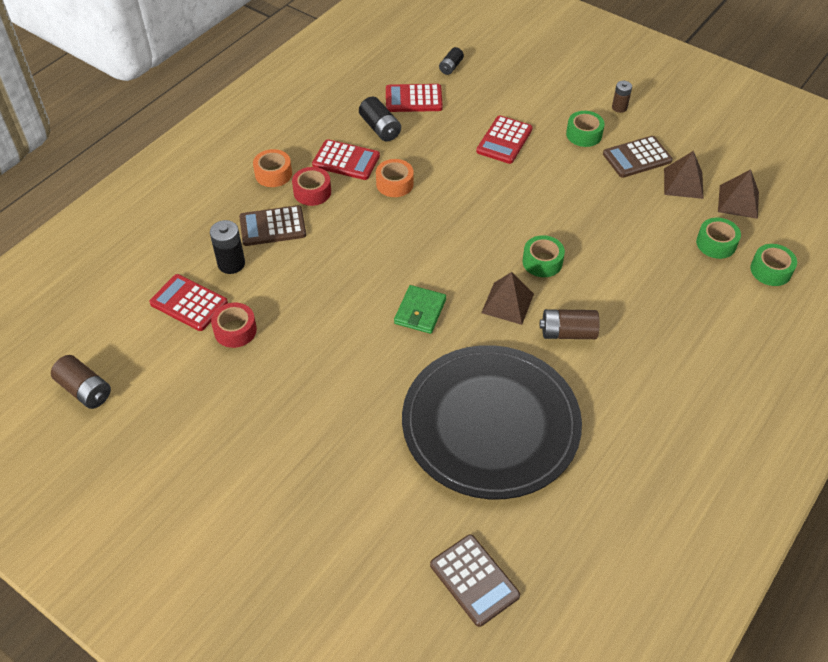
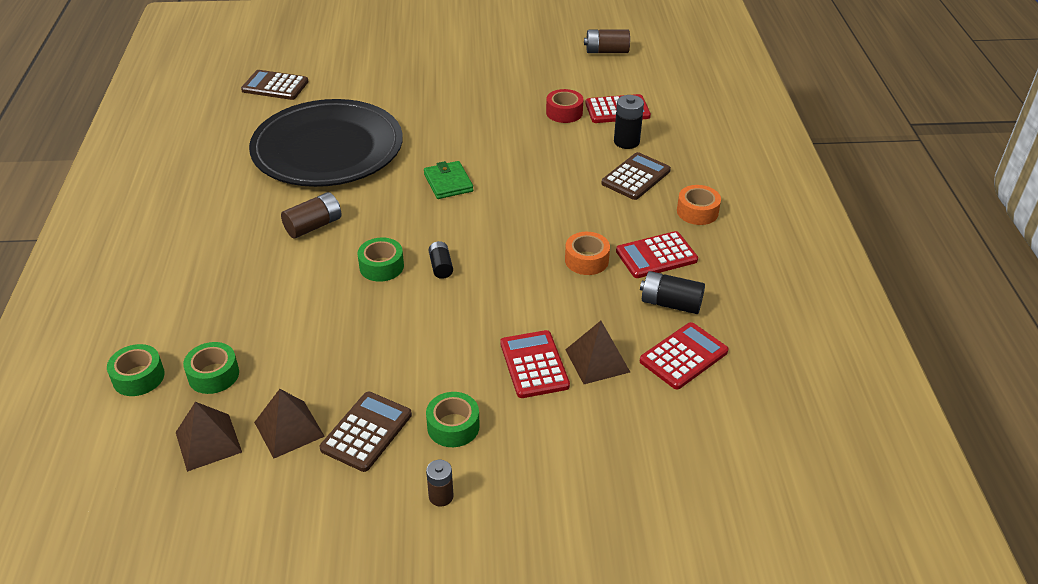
camera: 140 degrees right, 10 degrees down
red tape [292,167,331,206] -> none
black battery [439,47,464,75] -> black battery moved to [428,241,453,279]
brown pyramid [481,272,534,325] -> brown pyramid moved to [565,321,630,384]

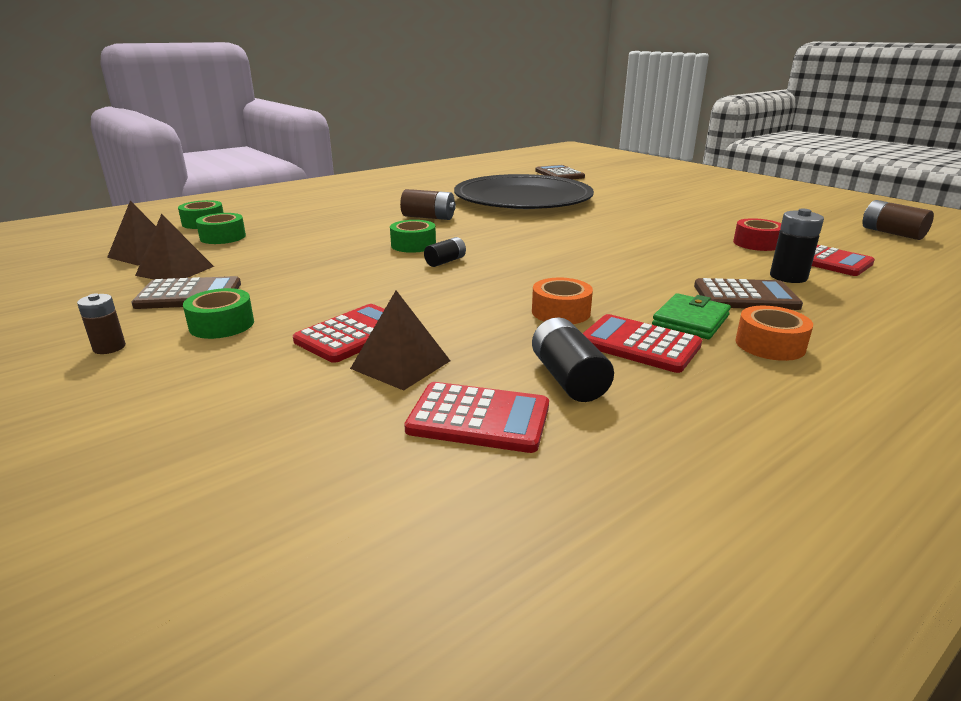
camera: 55 degrees right, 15 degrees down
green wallet [424,161,473,199] -> green wallet moved to [652,293,731,339]

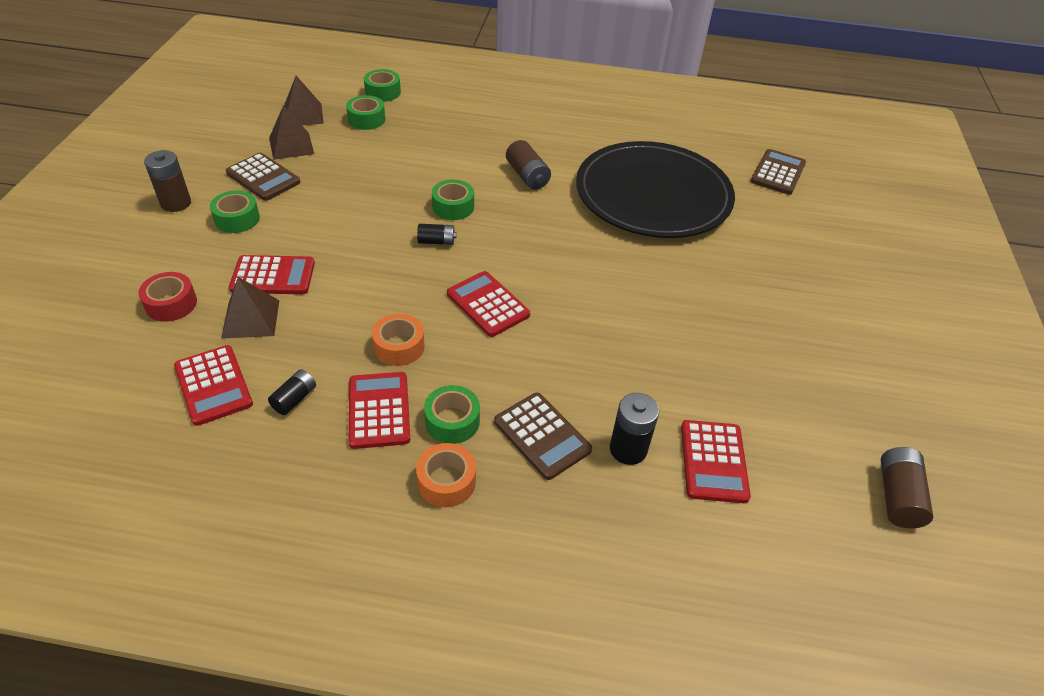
camera: 45 degrees right, 20 degrees up
brown battery [77,294,126,354] -> brown battery [144,150,191,212], size x1.54
black battery [532,317,614,402] -> black battery [268,369,316,415], size x0.65
green wallet [652,293,731,339] -> green tape [424,385,480,444]
red tape [733,218,781,251] -> red tape moved to [138,272,197,322]
none -> red calculator [447,271,530,337]

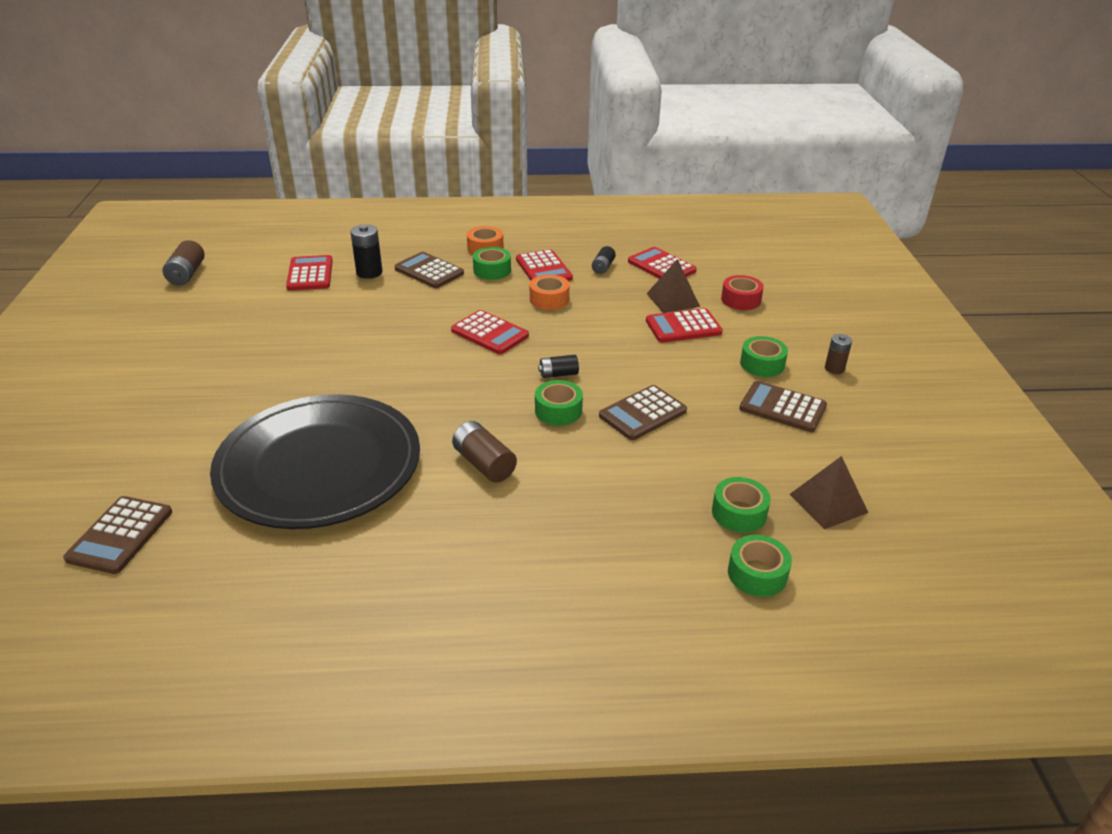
camera: 170 degrees right, 10 degrees down
brown battery [144,150,191,212] -> brown battery [825,334,852,374], size x0.65
brown pyramid [269,105,314,160] -> none
none -> brown calculator [599,385,687,440]

